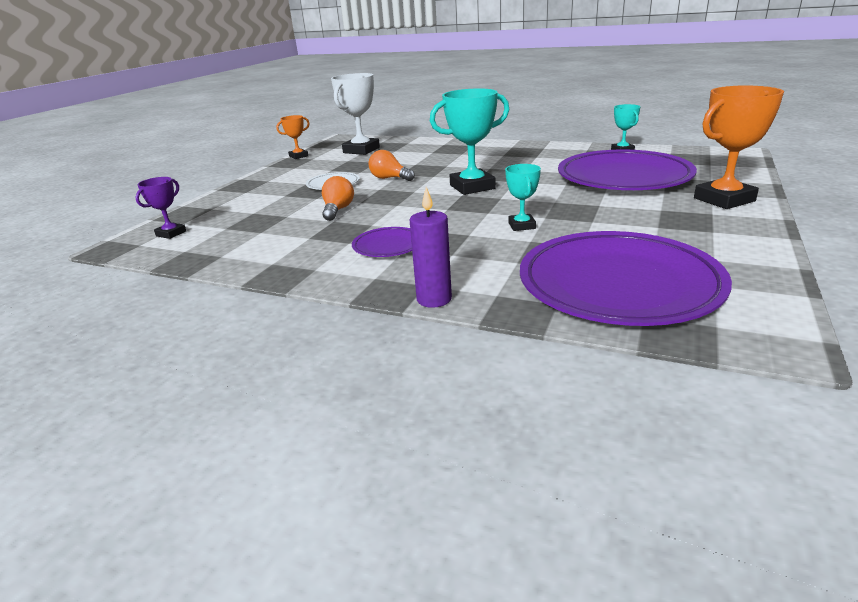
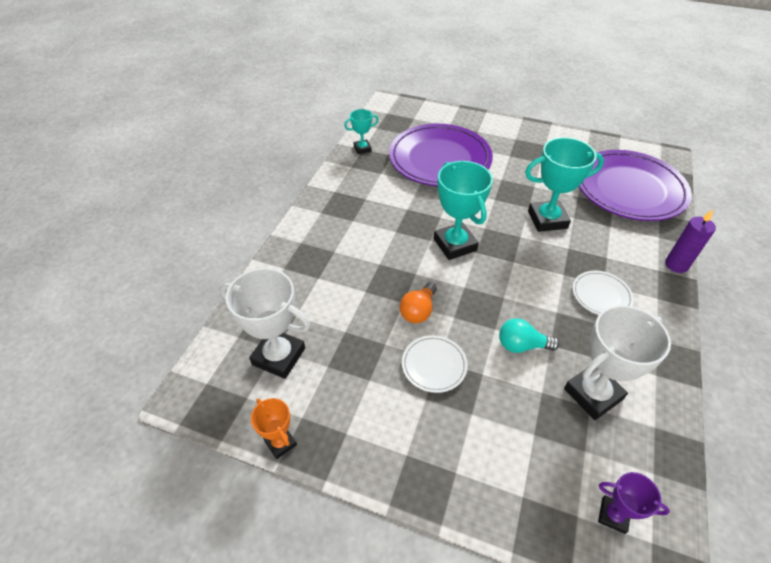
camera: 95 degrees left, 20 degrees up
orange light bulb [322,176,354,221] -> turquoise light bulb [499,318,559,353]
purple plate [352,227,412,257] -> white plate [572,271,634,315]
turquoise trophy [505,164,541,231] -> turquoise trophy [525,137,604,232], size x1.85
orange trophy [694,85,784,209] -> none
none -> white trophy [564,305,671,420]

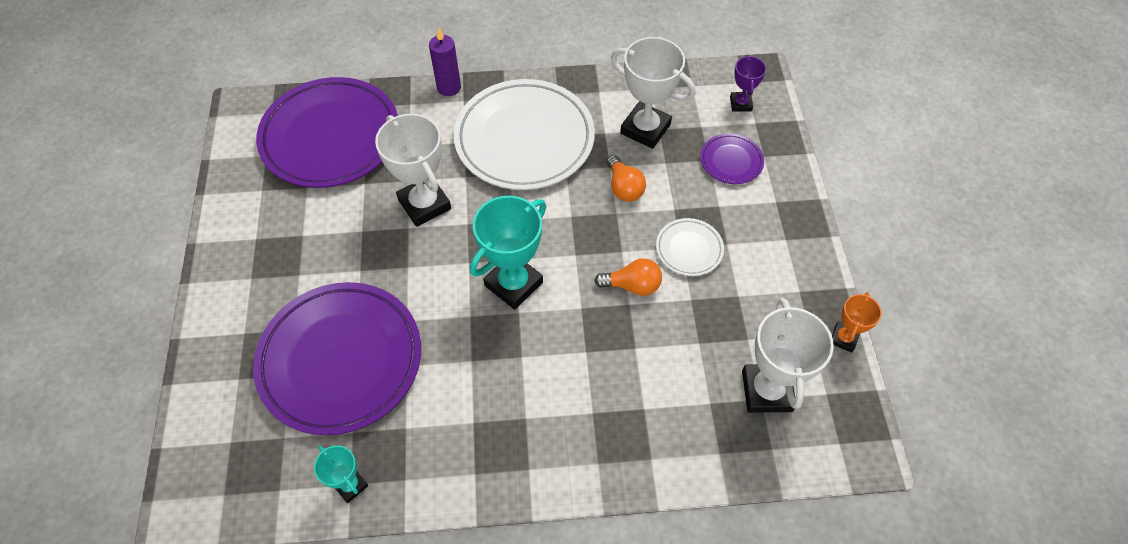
camera: 115 degrees left, 10 degrees up
turquoise light bulb [499,318,559,353] -> orange light bulb [607,155,646,202]
turquoise trophy [525,137,604,232] -> white trophy [375,114,451,227]
white plate [572,271,634,315] -> white plate [454,79,595,190], size x2.24
none -> purple plate [700,133,764,184]

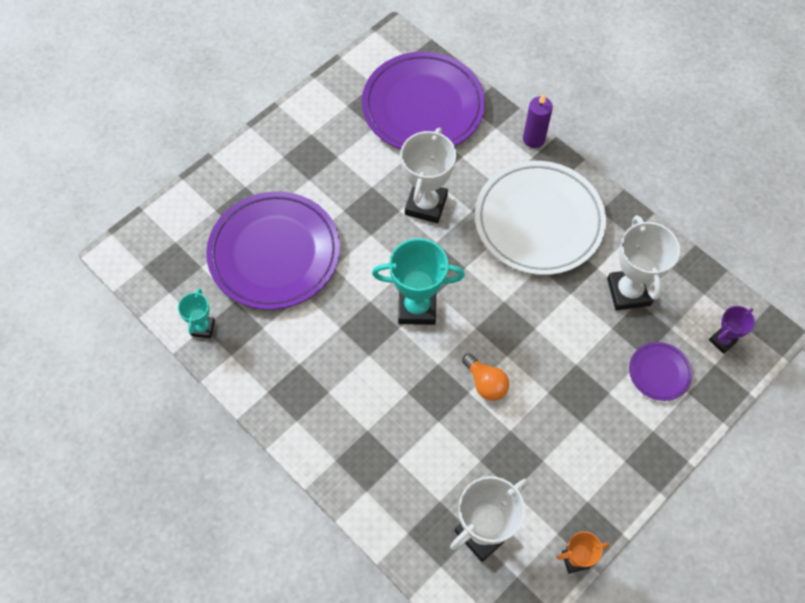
camera: 50 degrees right, 5 degrees up
orange light bulb [607,155,646,202] -> none
white plate [656,218,724,276] -> none

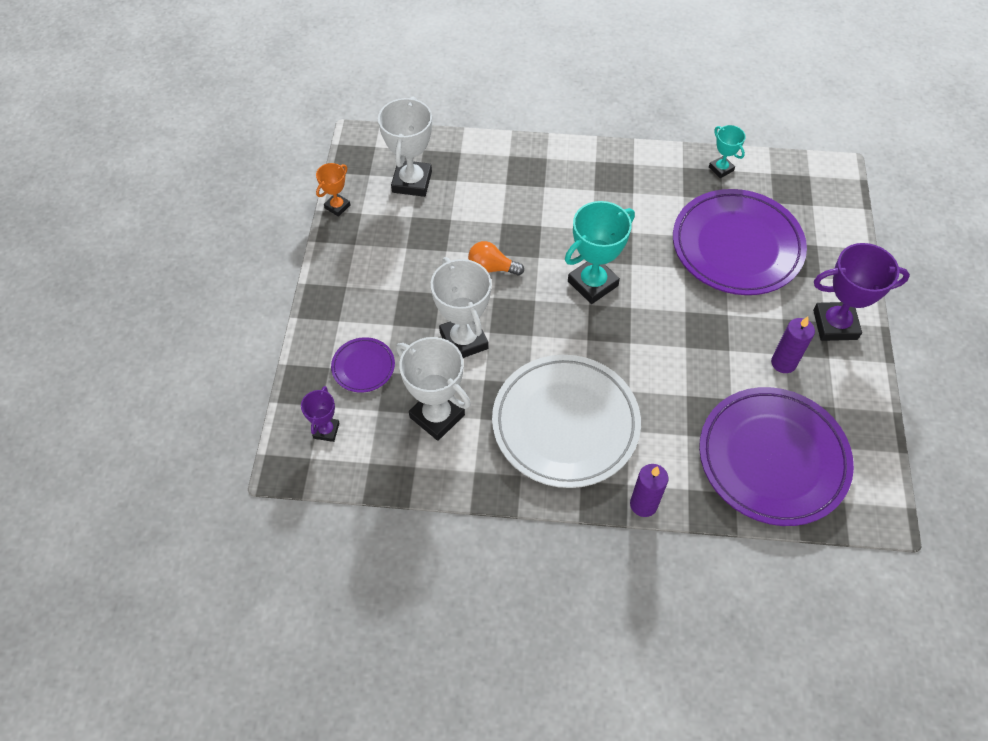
camera: 140 degrees right, 5 degrees down
white trophy [401,128,456,223] -> white trophy moved to [431,257,492,358]
none -> purple candle [771,317,815,373]
none -> purple trophy [813,243,910,341]

